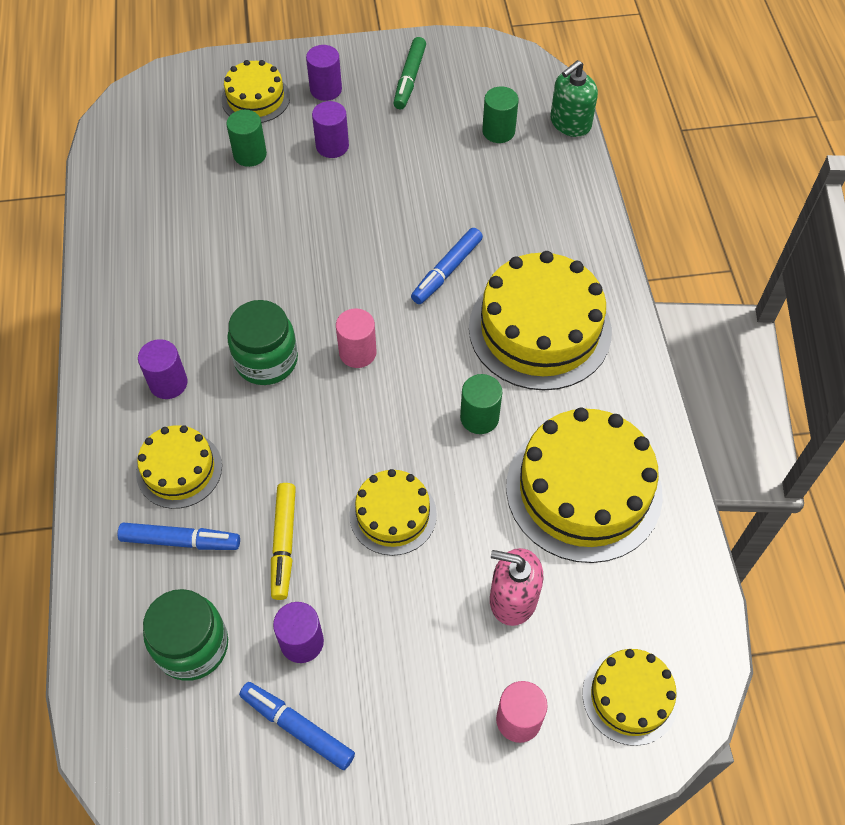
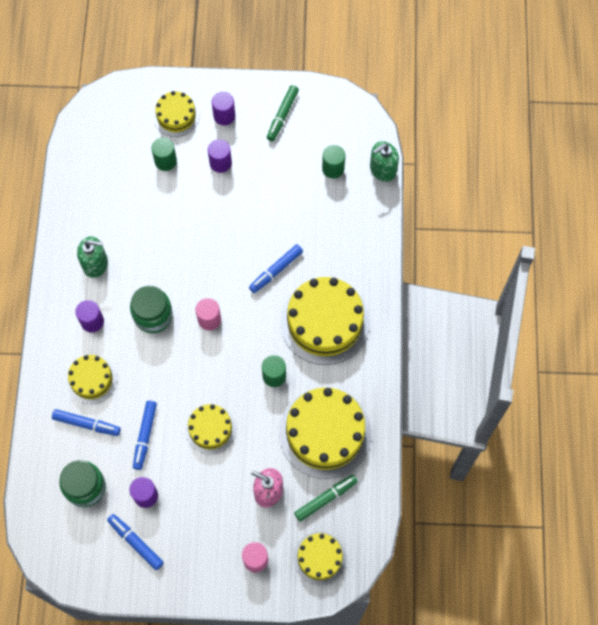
camera: 10 degrees right, 10 degrees up
yellow marker [271,483,296,600] -> blue marker [133,401,157,470]
none -> green soap dispenser [77,236,108,278]
none -> green marker [294,475,358,522]

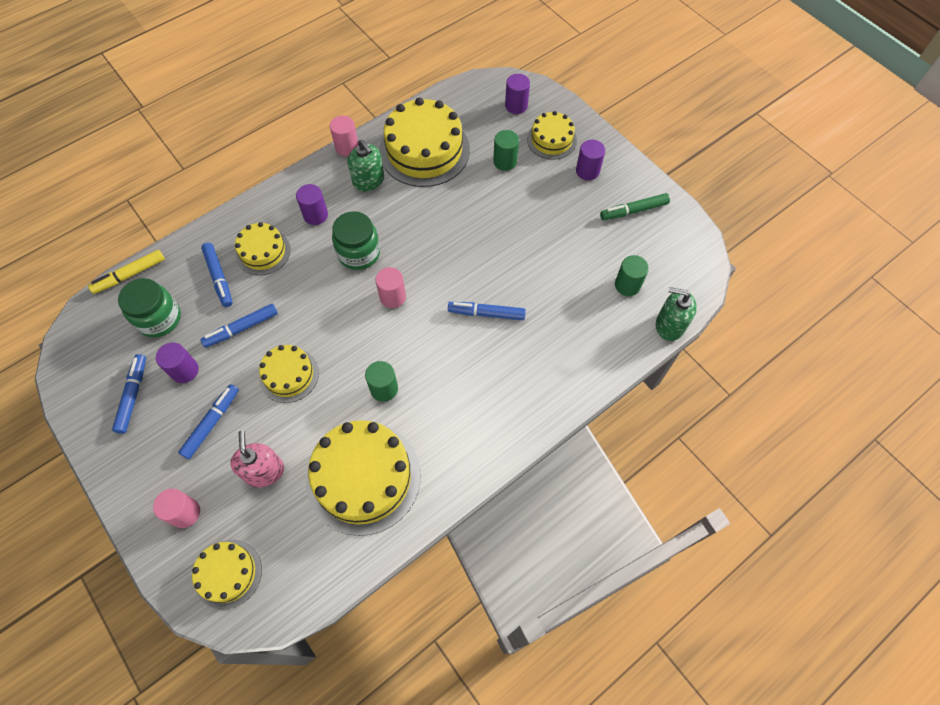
camera: 50 degrees right, 5 degrees down
purple cylinder [208,139,232,173] -> purple cylinder moved to [505,74,530,114]
yellow cake [280,277,370,365] -> yellow cake moved to [379,98,470,187]
green marker [294,475,358,522] -> none
none -> yellow marker [88,250,165,294]
none -> blue marker [178,384,239,459]
none -> pink cylinder [330,116,359,156]

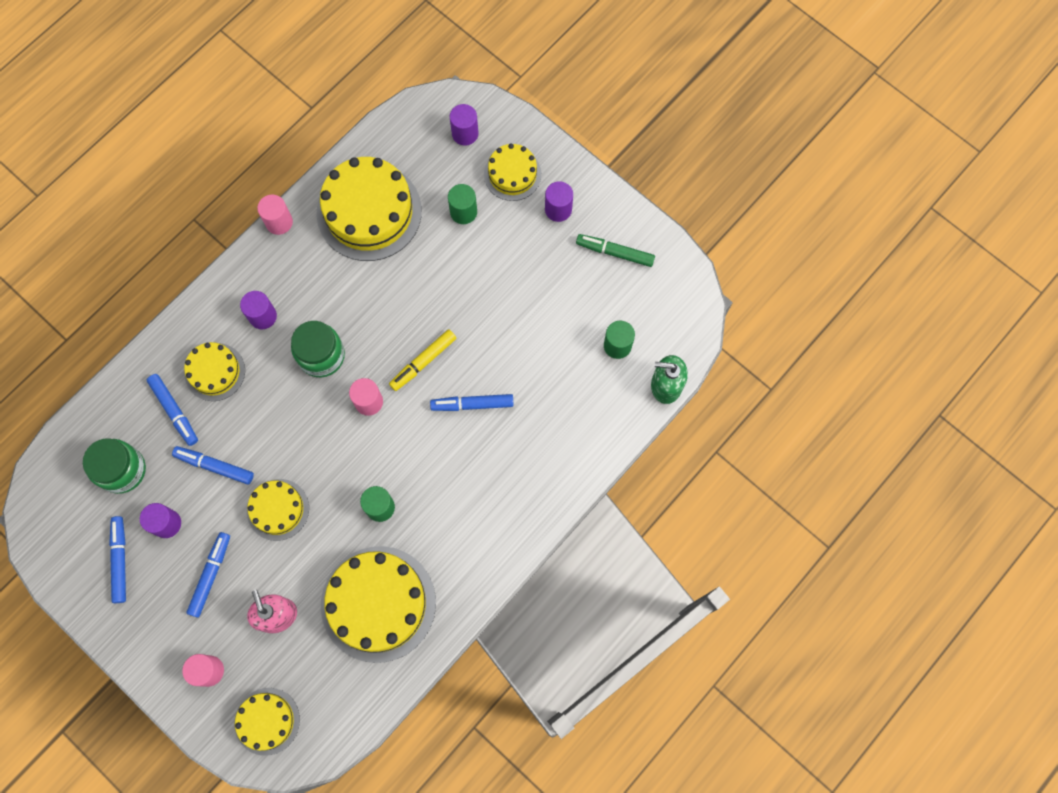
camera: 10 degrees left, 10 degrees up
yellow marker [88,250,165,294] -> yellow marker moved to [389,329,456,391]
blue marker [200,304,278,348] -> blue marker turned 60 degrees clockwise [172,446,254,484]
green soap dispenser [347,139,384,191] -> none
green marker [600,193,670,220] -> green marker turned 45 degrees clockwise [576,234,655,267]

